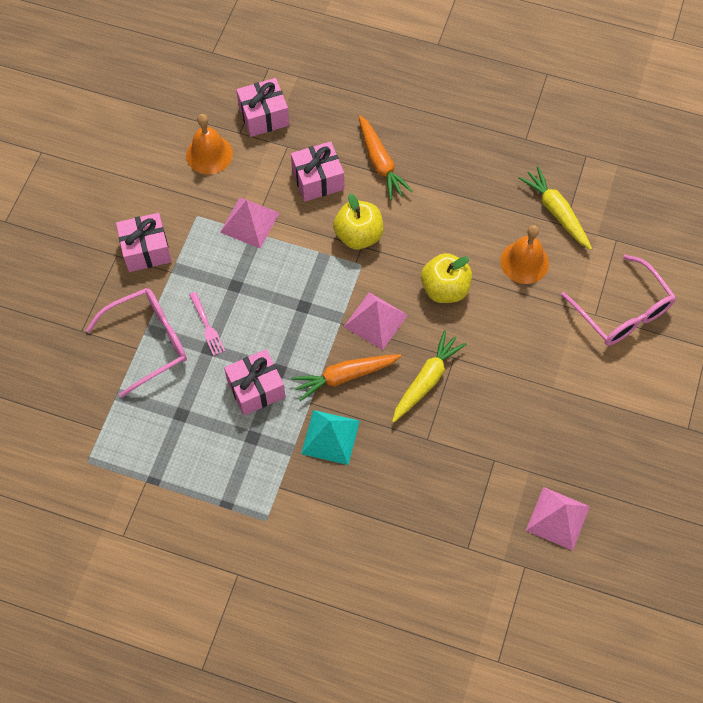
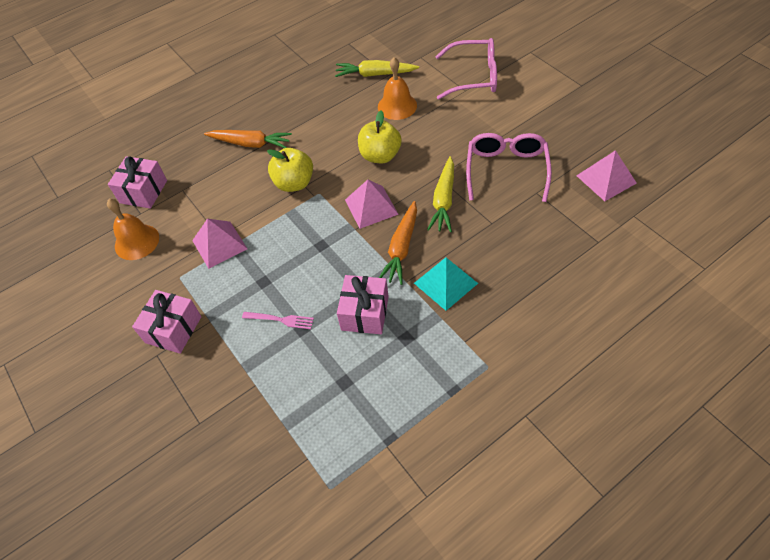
camera: 50 degrees left, 10 degrees down
pink glasses [86,288,187,397] -> pink glasses moved to [466,133,552,202]
pink gift [291,141,344,202] -> none
yellow carrot [392,330,466,423] -> yellow carrot turned 150 degrees counterclockwise [427,156,454,232]

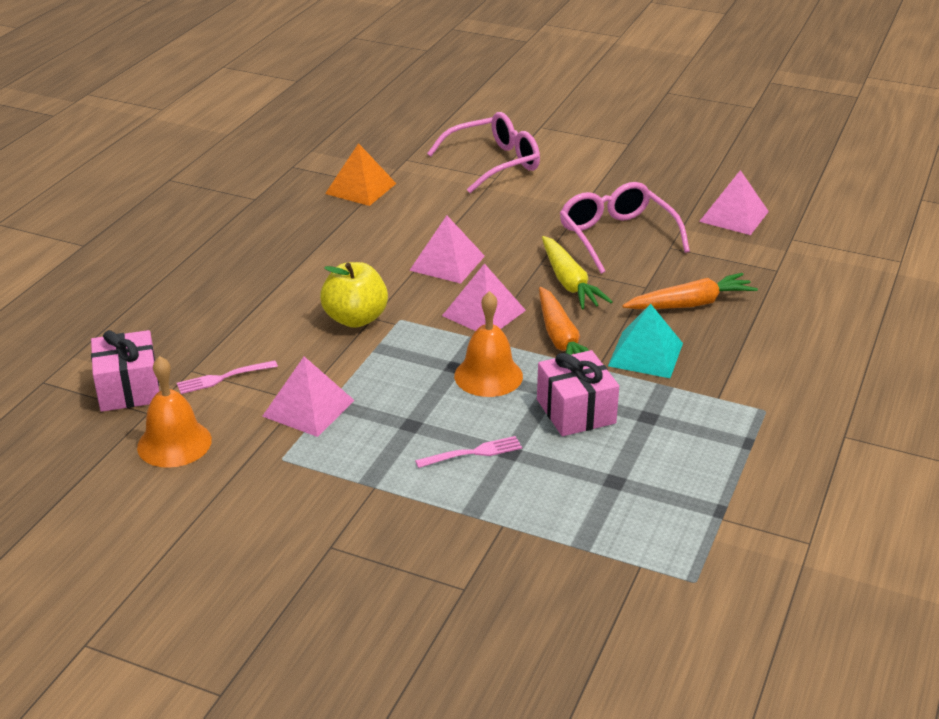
camera: 35 degrees left, 20 degrees down
pink gift [132,290,202,354] -> none
orange carrot [204,130,292,148] -> orange carrot moved to [622,273,758,309]
yellow carrot [335,60,419,77] -> orange pyramid [325,143,397,206]
yellow apple [358,111,402,163] -> pink pyramid [409,216,485,284]
orange bell [378,57,417,120] -> orange bell moved to [454,291,523,397]
none -> pink fork [177,360,278,394]

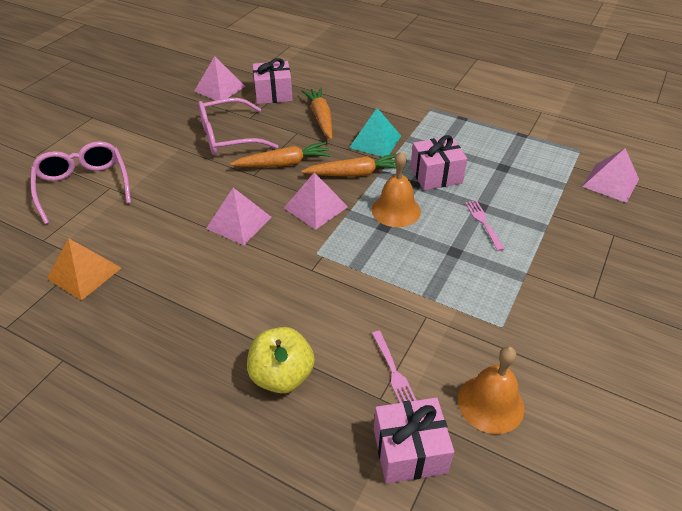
camera: 85 degrees left, 10 degrees up
pink pyramid [262,356,355,437] -> pink pyramid moved to [582,148,639,203]
yellow apple [320,262,388,328] -> yellow apple moved to [247,327,315,393]
yellow carrot [542,236,613,309] -> orange carrot [230,142,331,167]
none -> pink gift [253,58,293,104]

